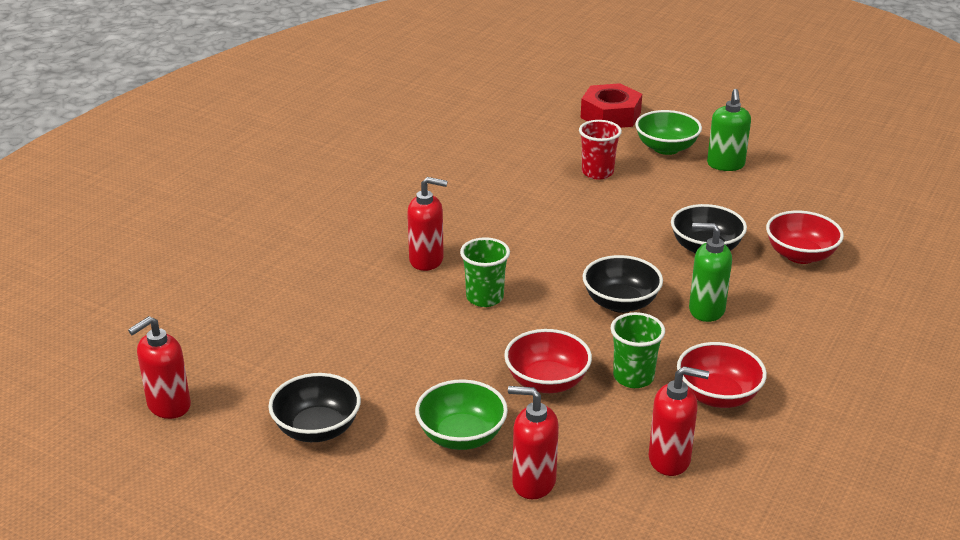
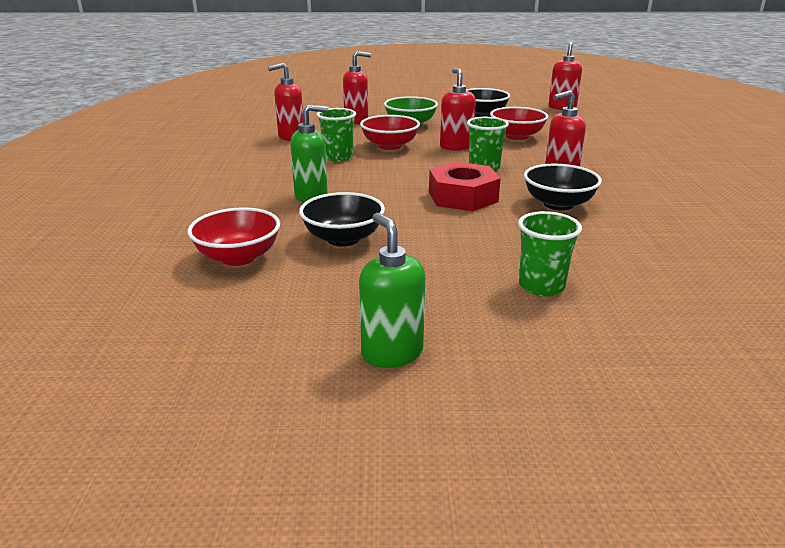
camera: 150 degrees right, 5 degrees down
red cup [579,120,622,180] -> green cup [518,211,582,296]
red nut [581,83,642,128] -> red nut moved to [429,162,501,211]
black bowl [583,255,663,313] -> black bowl moved to [524,164,602,211]
green bowl [635,110,702,155] -> none
red bowl [677,342,767,408] -> red bowl moved to [490,107,548,140]
none -> red soap dispenser [440,68,476,151]

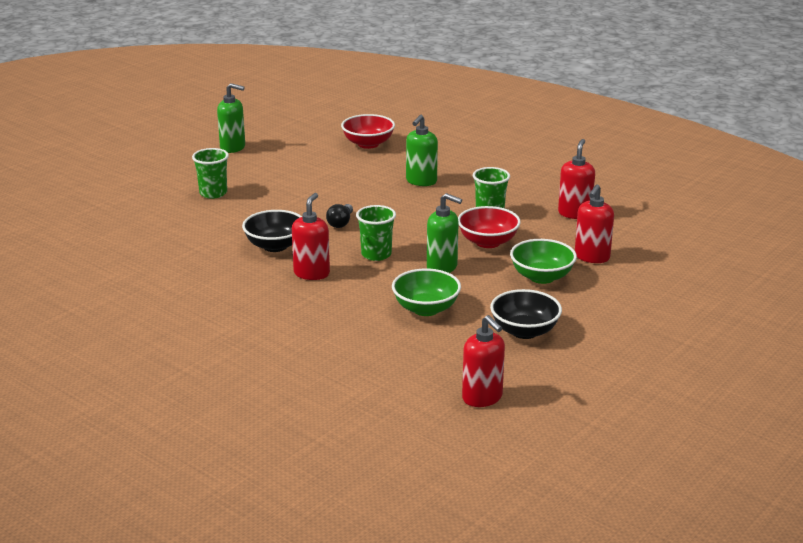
camera: 130 degrees right, 0 degrees up
black bowl [299,192,385,247] -> none
red nut [429,162,501,211] -> black light bulb [326,204,353,228]
red soap dispenser [440,68,476,151] -> green soap dispenser [427,193,462,273]
red bowl [490,107,548,140] -> green bowl [392,268,461,316]

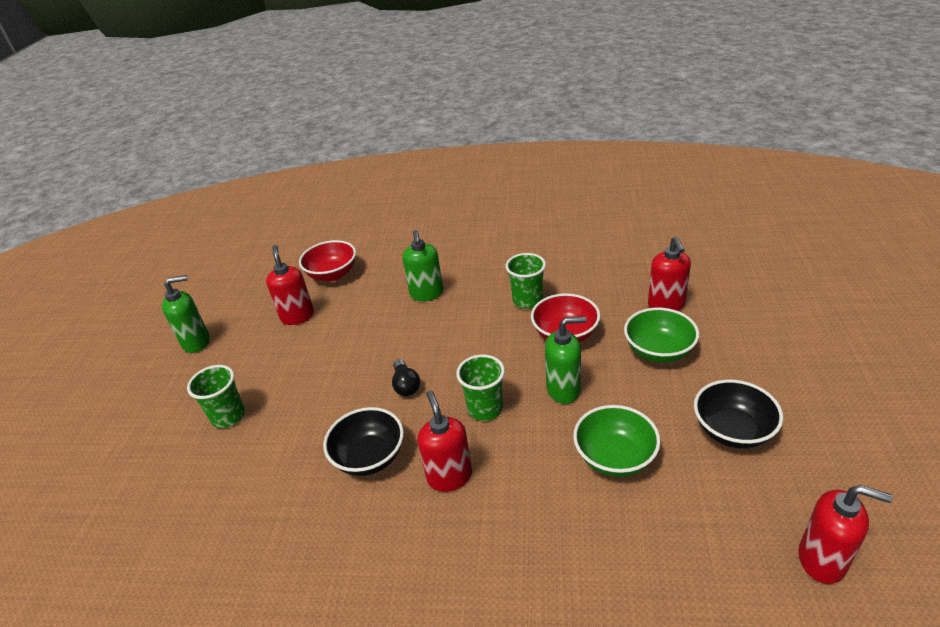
camera: 30 degrees left, 10 degrees up
red soap dispenser [558,139,595,219] -> red soap dispenser moved to [266,245,314,325]

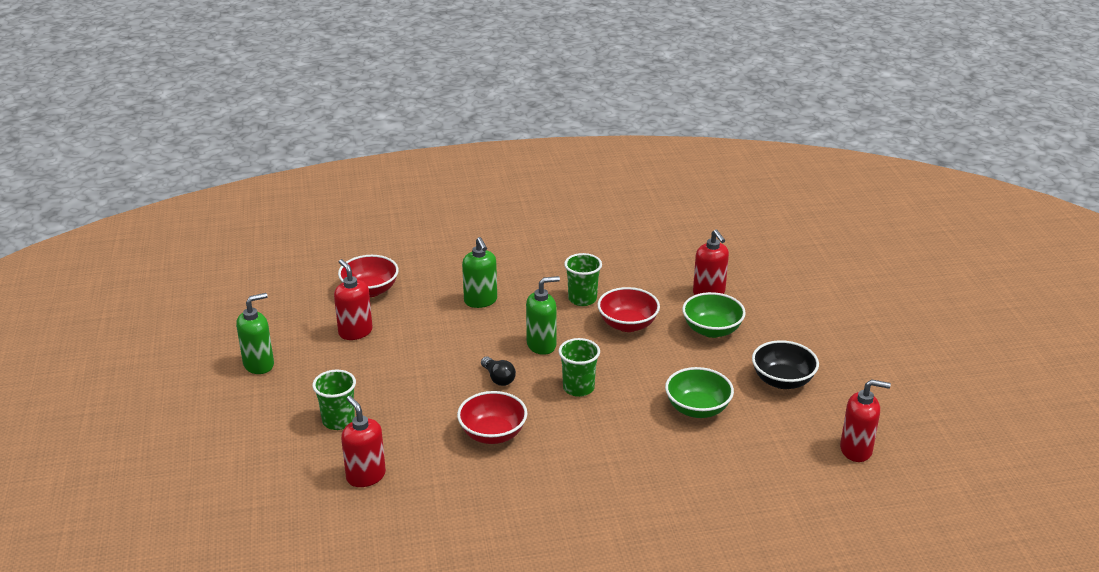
camera: 20 degrees left, 5 degrees down
black bowl [323,407,404,476] -> red bowl [457,391,527,444]
red soap dispenser [418,390,472,492] -> red soap dispenser moved to [341,396,386,487]
green soap dispenser [545,316,587,404] -> green soap dispenser moved to [526,276,560,355]

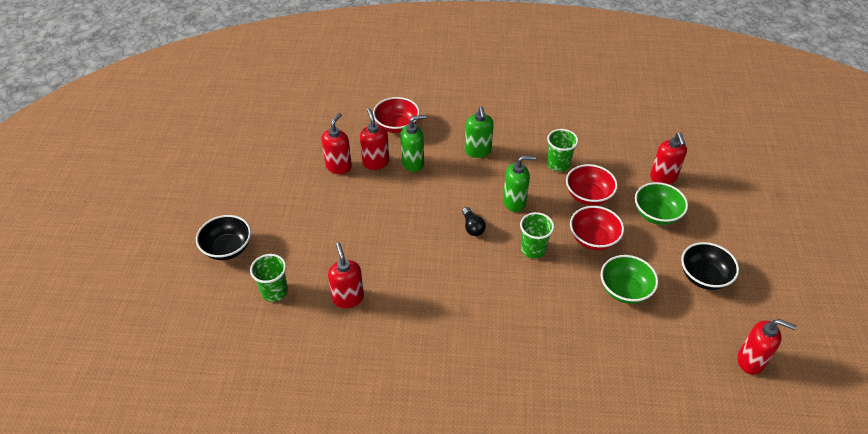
camera: 15 degrees right, 15 degrees up
green soap dispenser [236,293,274,374] -> green soap dispenser moved to [400,115,426,172]
green cup [312,370,356,430] -> green cup moved to [250,254,288,302]
red bowl [457,391,527,444] -> red bowl moved to [570,206,624,250]
none -> black bowl [196,215,251,260]
none -> red soap dispenser [321,113,352,174]

